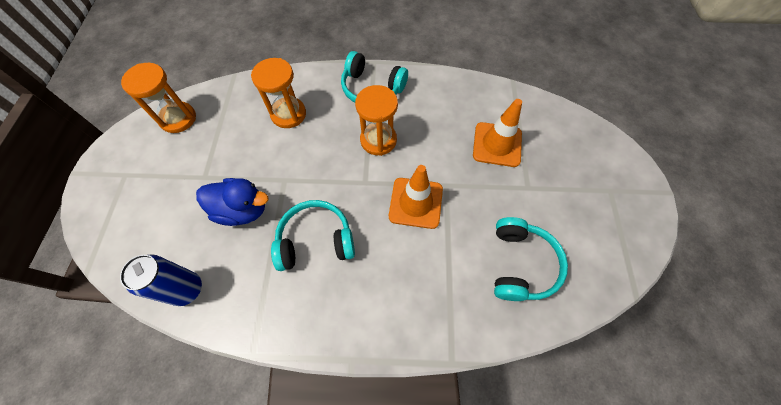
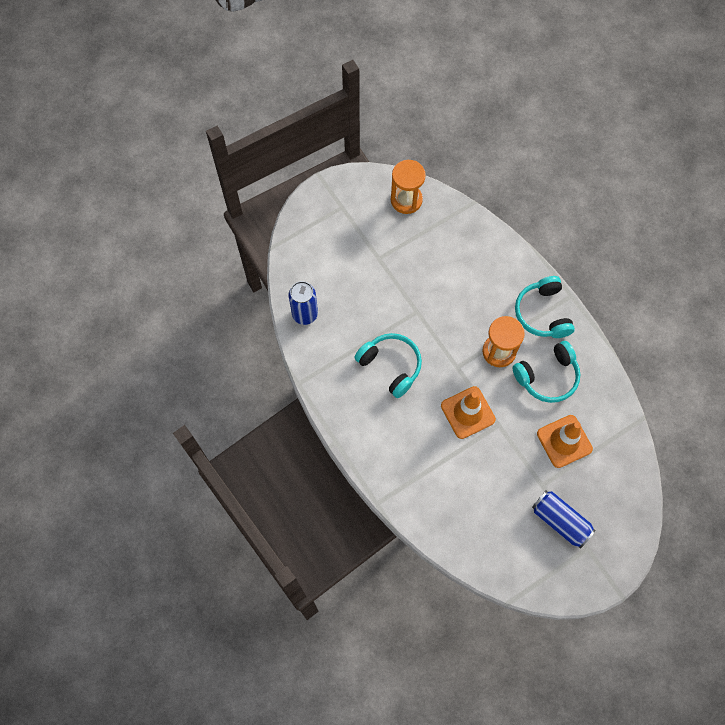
camera: 55 degrees right, 5 degrees up
blue duck [196,178,268,226] -> none
orange hourglass [251,58,306,128] -> none
turquoise headphones [494,217,568,301] -> turquoise headphones moved to [513,341,581,403]
none -> blue can [532,491,596,549]

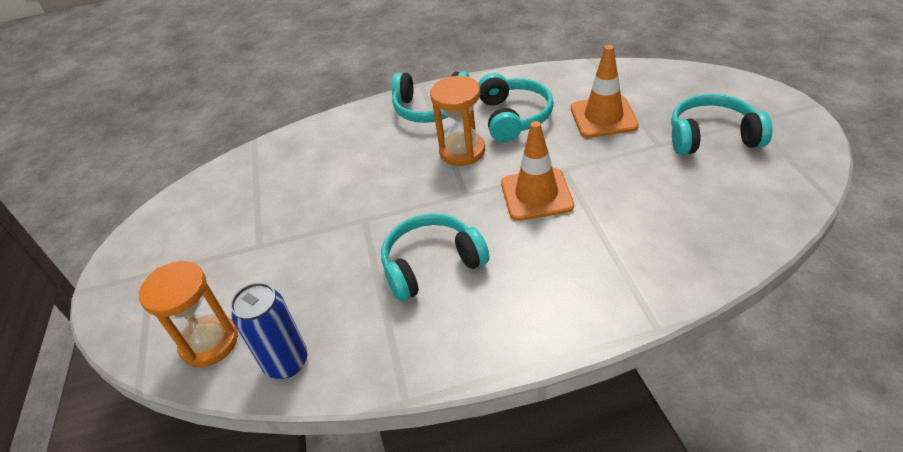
camera: 65 degrees left, 25 degrees down
orange hourglass [391,160,426,214] -> orange hourglass moved to [139,261,238,367]
blue can [532,491,596,549] -> turquoise headphones [671,94,772,155]

